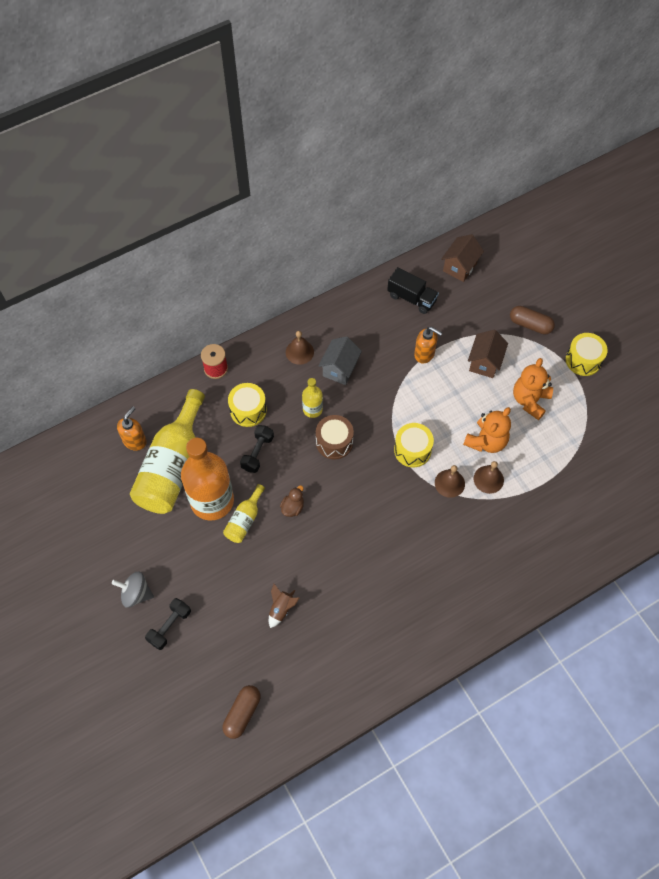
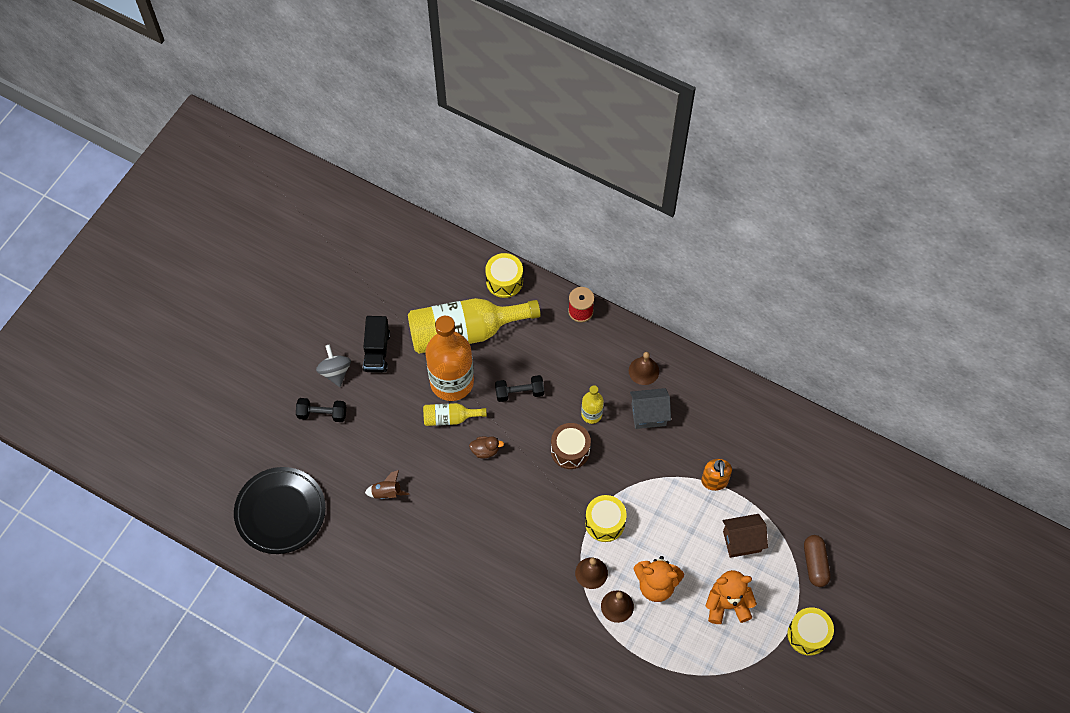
camera: 60 degrees right, 0 degrees up
orange soap dispenser [117,406,147,451] -> none
brown capsule [222,685,261,739] -> black plate [234,467,326,554]
yellow drum [228,383,267,427] -> yellow drum moved to [485,253,523,298]
black truck [387,267,439,314] -> black truck moved to [363,316,390,373]
brown house [441,234,484,282] -> none

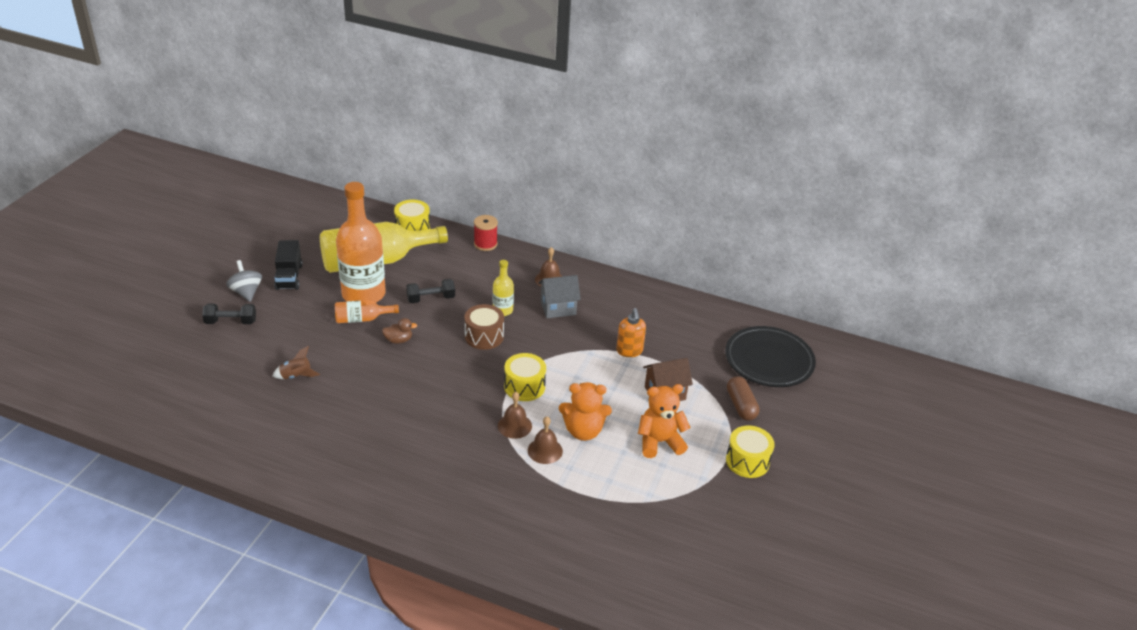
camera: 10 degrees left, 25 degrees down
black plate [234,467,326,554] -> black plate moved to [725,326,816,387]
yellow bottle [423,403,487,426] -> orange bottle [335,300,399,323]

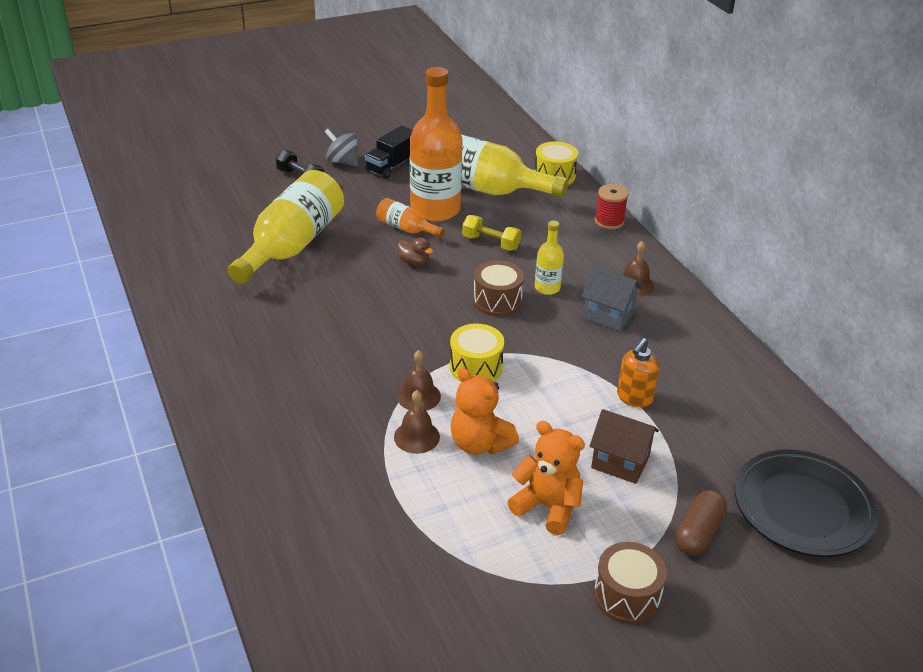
camera: 45 degrees right, 0 degrees up
grey spinning top [226,260,262,302] -> grey spinning top turned 75 degrees counterclockwise [324,129,359,167]
brown rocket [272,346,320,379] -> yellow bottle [228,170,344,284]
black dumbbell [406,279,455,303] -> yellow dumbbell [462,215,521,251]
yellow drum [726,425,775,478] -> brown drum [594,542,667,624]

